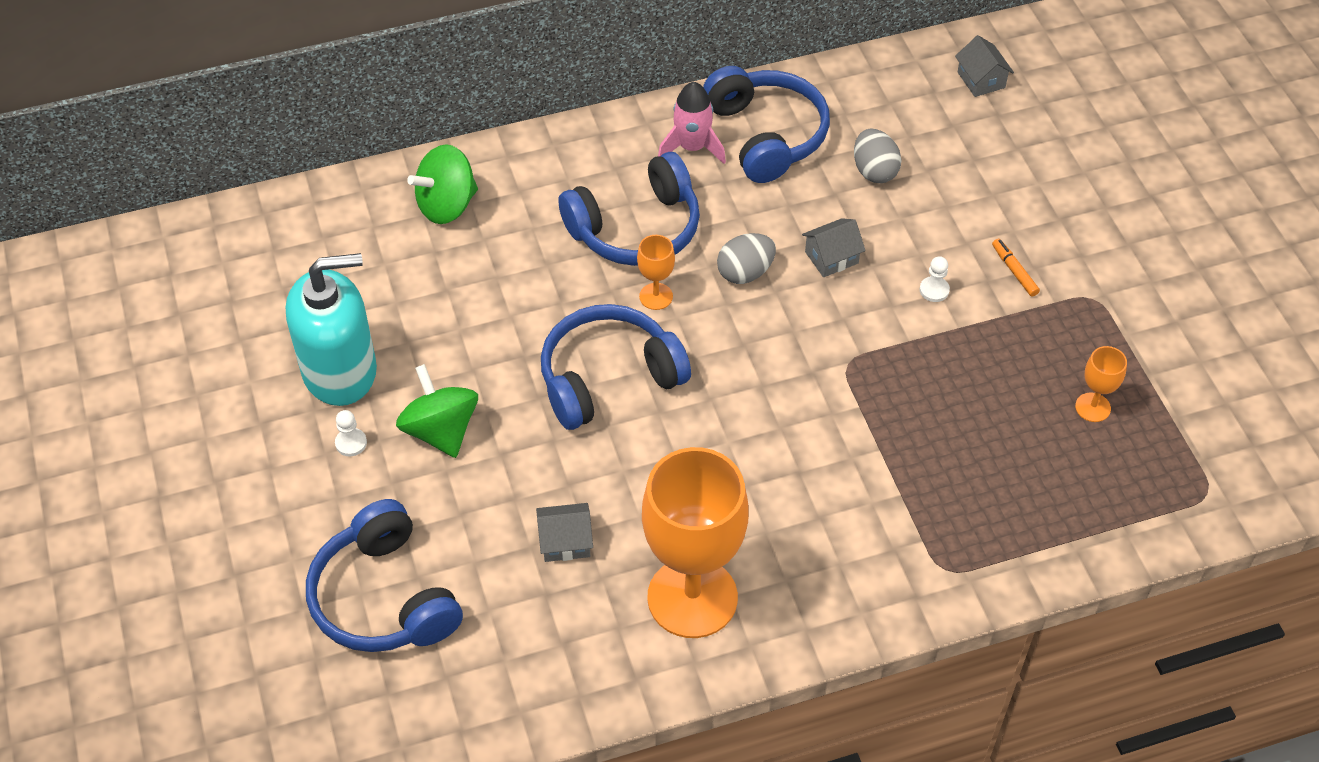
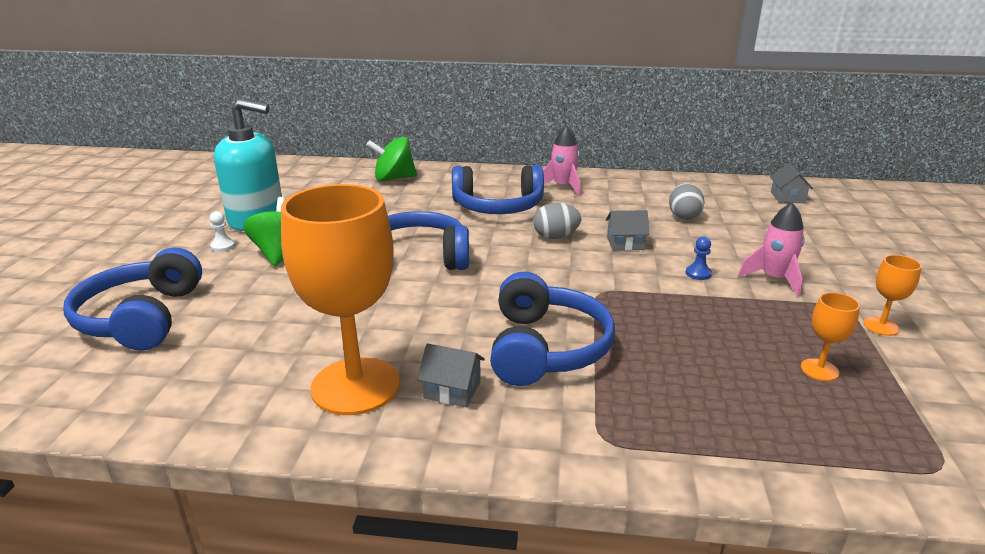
camera: 25 degrees right, 25 degrees down
grey house [536,503,593,562] -> grey house moved to [417,343,485,407]
orange goblet [637,235,675,310] -> orange goblet moved to [864,255,922,336]
blue headphones [703,66,830,183] -> blue headphones moved to [490,272,615,386]
white pawn [920,256,950,302] -> blue pawn [686,236,712,280]
orange marker [992,239,1040,297] -> pink rocket [738,202,805,296]

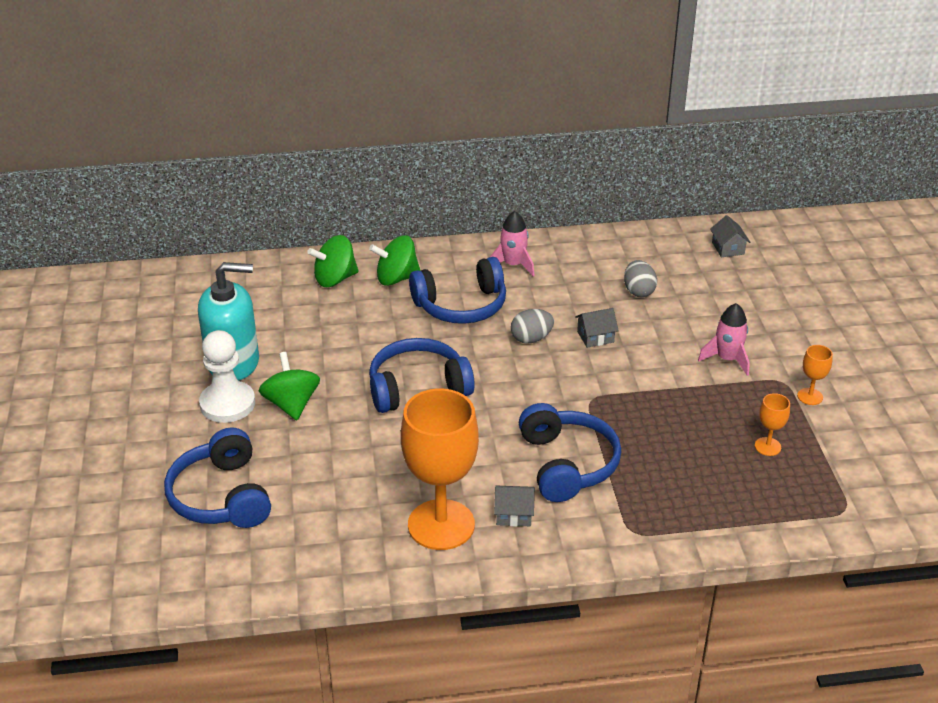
camera: 15 degrees left, 10 degrees up
white pawn [210,211,235,252] -> white pawn [199,330,255,423], size x2.45
blue pawn [686,236,712,280] -> none
none -> green spinning top [369,235,421,286]

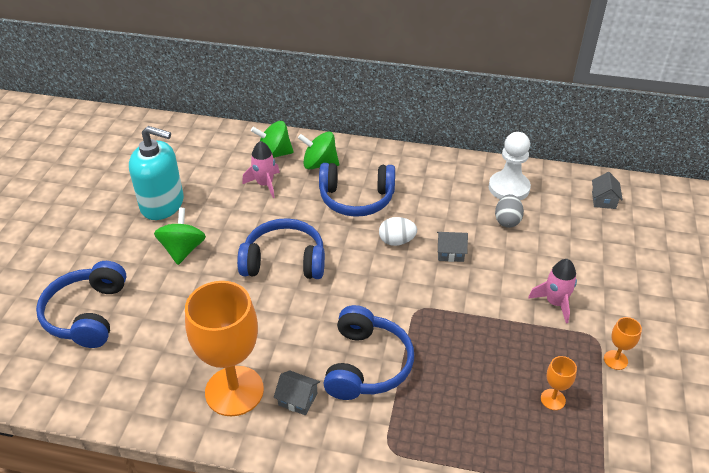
camera: 20 degrees right, 5 degrees up
white pawn [199,330,255,423] -> white pawn moved to [489,132,531,200]
pink rocket [490,211,535,276] -> pink rocket moved to [242,141,280,198]
grey egg [511,309,554,344] -> white egg [379,217,417,246]

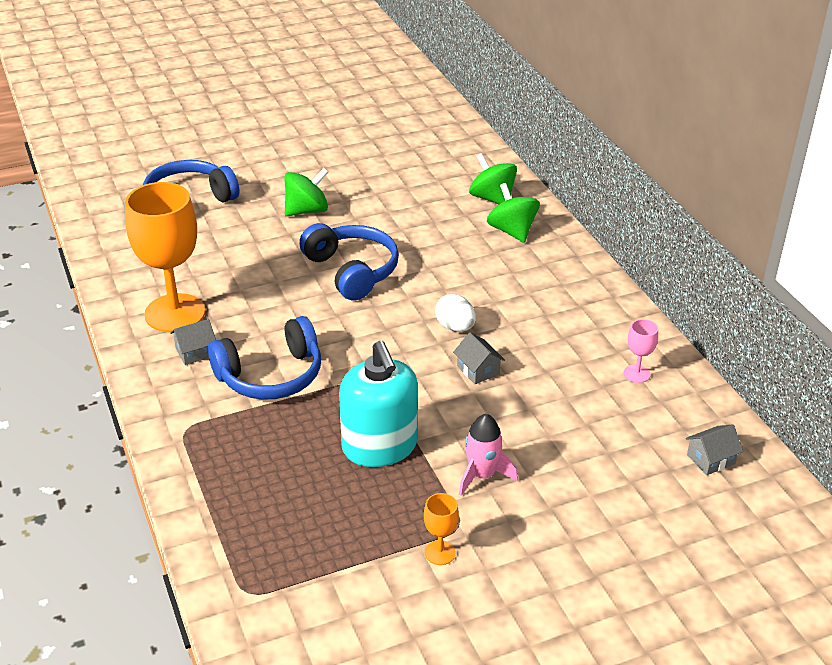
camera: 55 degrees right, 5 degrees down
turquoise soap dispenser [129,126,184,220] -> turquoise soap dispenser moved to [339,341,418,467]
pink rocket [242,141,280,198] -> none
grey house [274,370,320,415] -> grey house turned 75 degrees clockwise [170,319,216,365]
blue headphones [319,163,395,217] -> none
white pawn [489,132,531,200] -> pink goblet [624,319,658,383]
grey egg [495,194,524,228] -> none
orange goblet [541,356,577,410] -> none

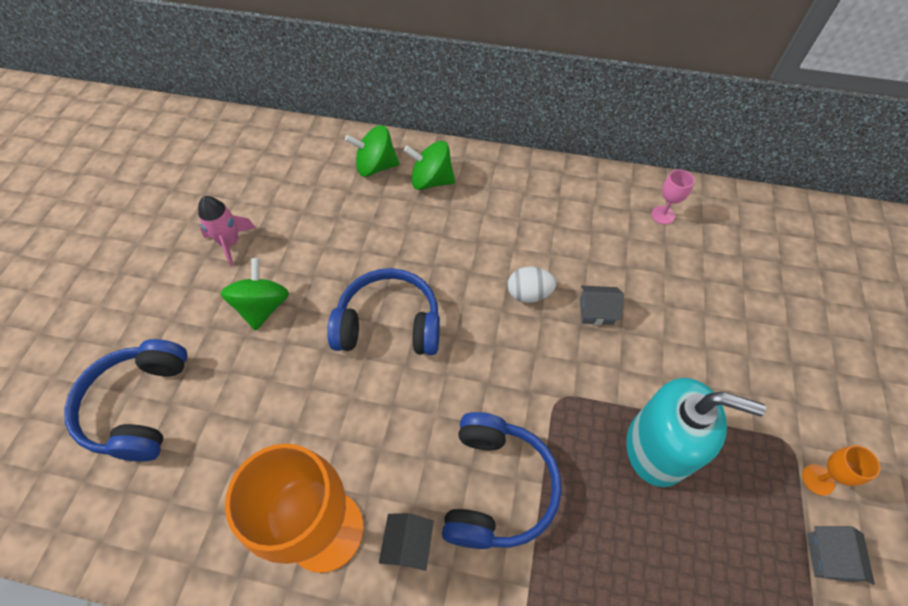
camera: 55 degrees left, 20 degrees up
pink rocket [459,414,518,496] -> pink rocket moved to [198,196,256,266]
grey house [686,424,743,475] -> grey house moved to [807,526,875,585]

